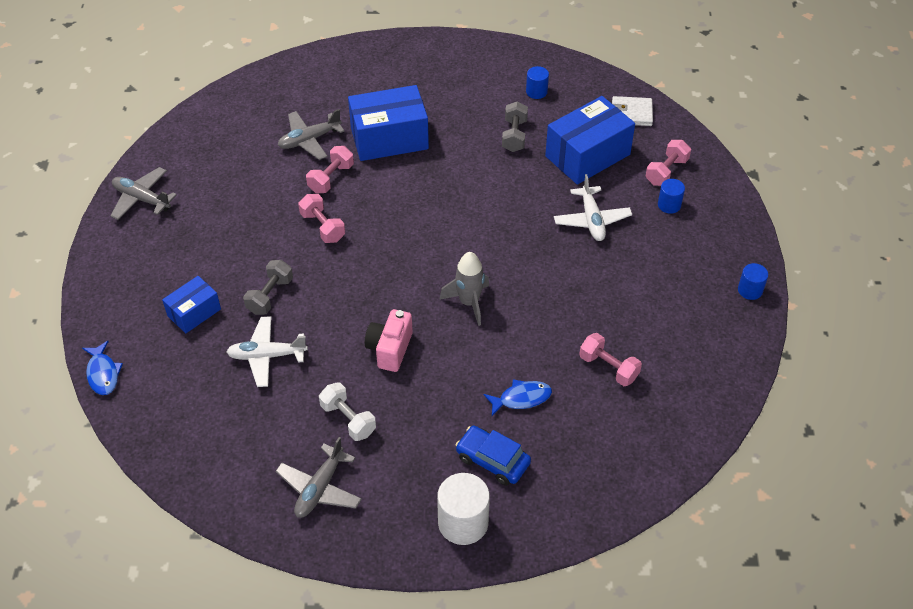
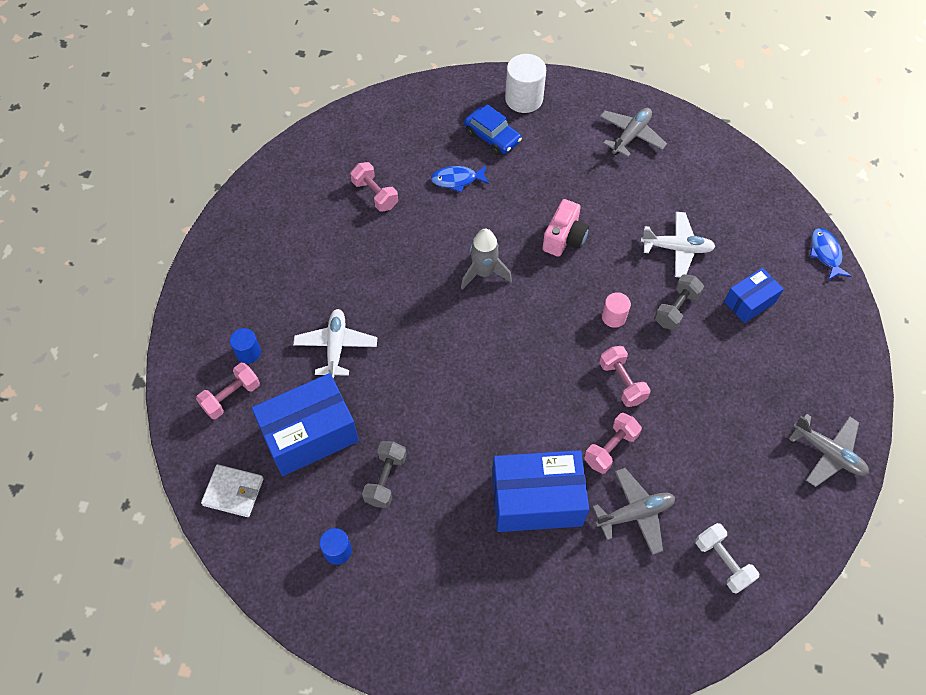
camera: 170 degrees left, 10 degrees up
white dumbbell [319,382,376,441] -> white dumbbell moved to [695,523,759,594]
blue cylinder [738,263,768,300] -> none
none -> pink cylinder [602,292,631,328]

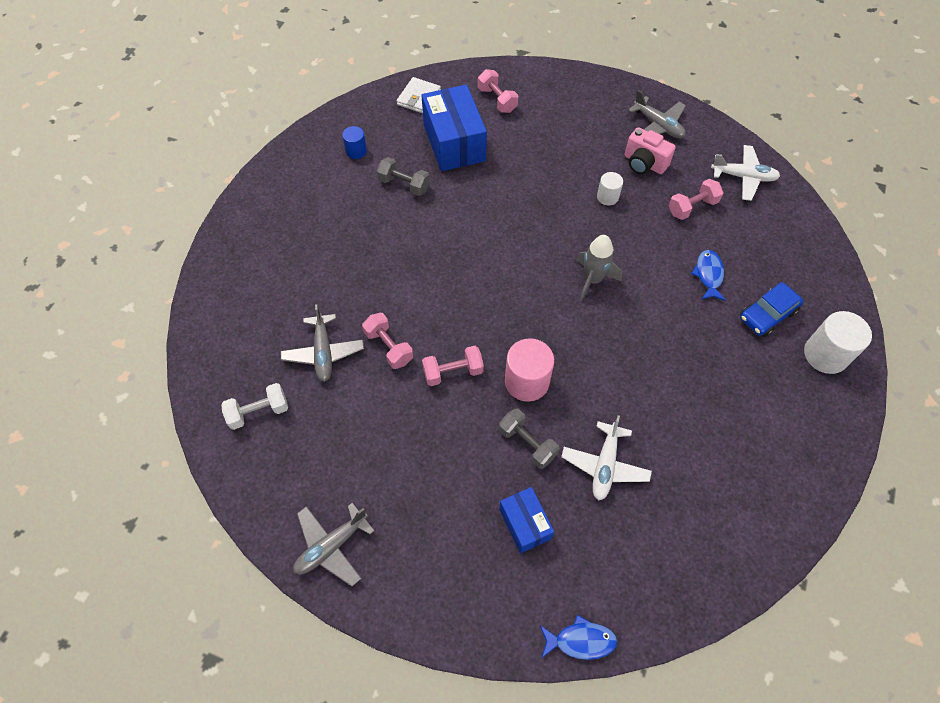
camera: 100 degrees right, 0 degrees up
blue cylinder [230,328,261,364] -> none
white plane [293,309,377,379] -> white plane moved to [711,145,780,201]
blue box [492,450,589,532] -> none
pink camera [542,199,589,257] -> pink camera moved to [625,127,676,174]
grey plane [600,108,667,157] -> grey plane moved to [628,90,686,138]
pink cylinder [602,292,631,328] -> pink cylinder [505,338,554,402], size x1.76
none -> white cylinder [597,172,623,205]

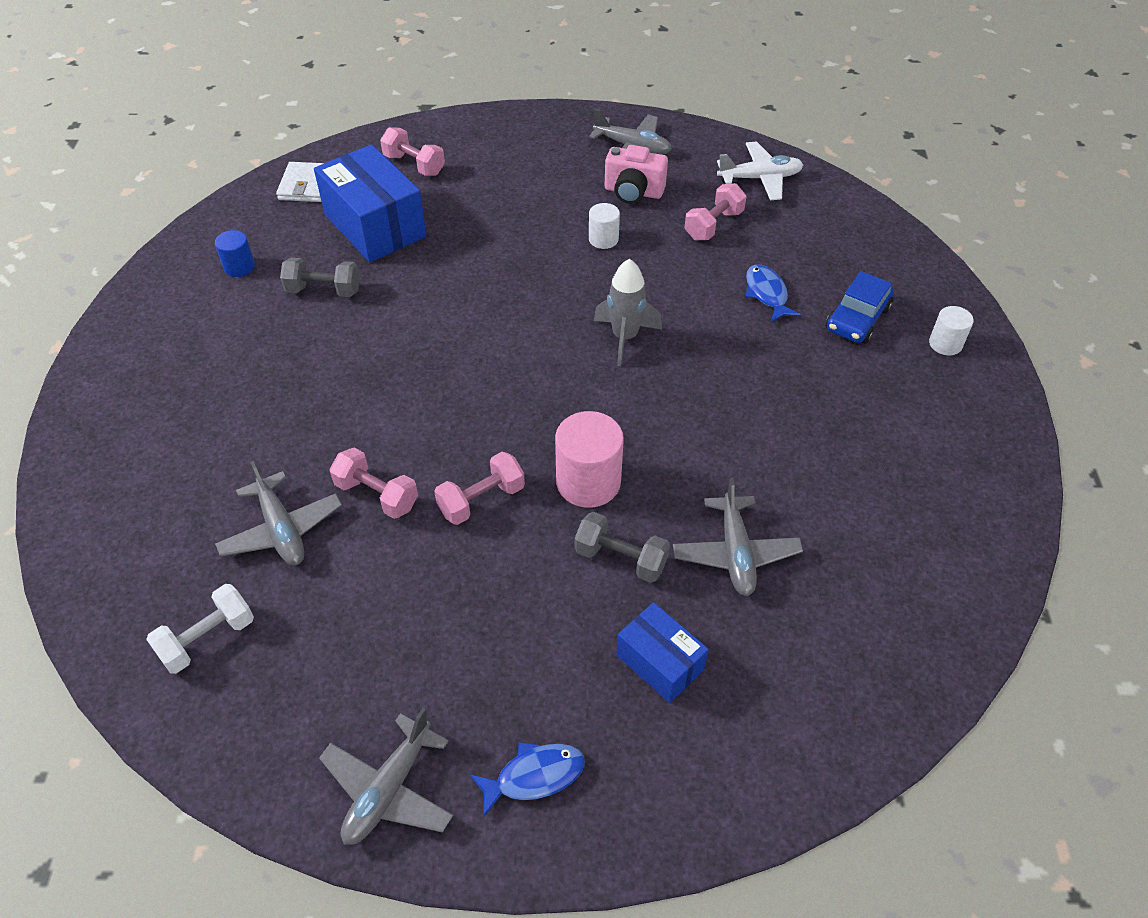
camera: 20 degrees left, 10 degrees down
blue fish [540,615,617,660] -> blue fish moved to [469,742,585,818]
white plane [561,415,652,501] -> grey plane [673,478,803,596]
white cylinder [804,311,872,374] -> white cylinder [929,306,974,355], size x0.57

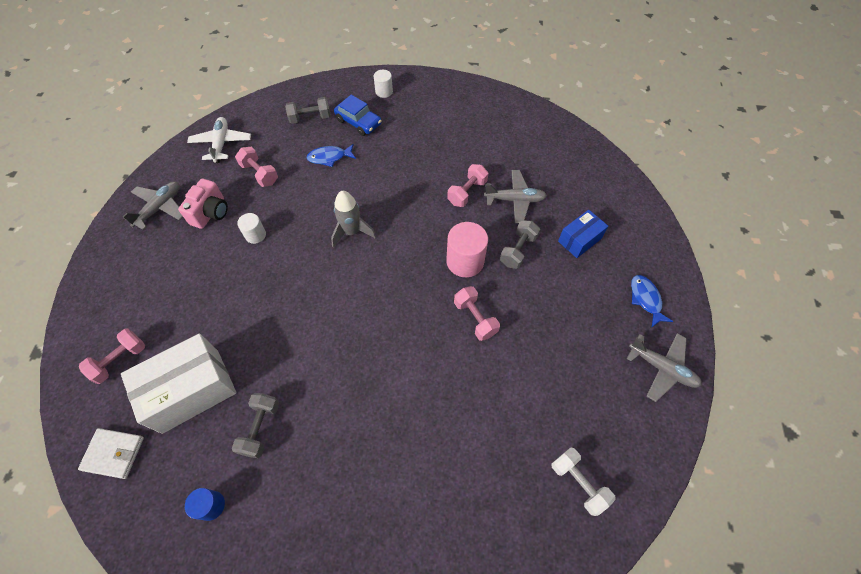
camera: 85 degrees left, 10 degrees up
grey plane [215,461,342,565] -> none
blue box [314,144,427,262] -> white box [121,333,236,434]
pink dumbbell [329,447,418,519] -> pink dumbbell moved to [447,164,489,207]
none -> grey dumbbell [285,97,331,124]

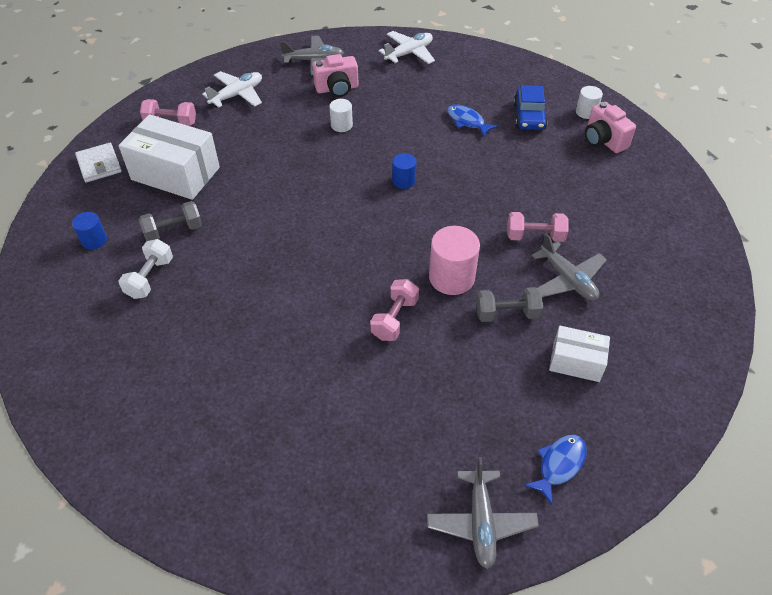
camera: 55 degrees right, 10 degrees down
pink dumbbell [235,147,278,187] -> none
grey dumbbell [285,97,331,124] -> none
grey rocket [331,191,376,248] -> blue cylinder [392,153,416,189]
white dumbbell [552,448,616,516] -> white dumbbell moved to [118,239,173,299]
blue box [558,210,608,258] -> white box [549,326,610,382]
none -> white plane [202,71,262,108]
none -> pink camera [585,102,636,153]

